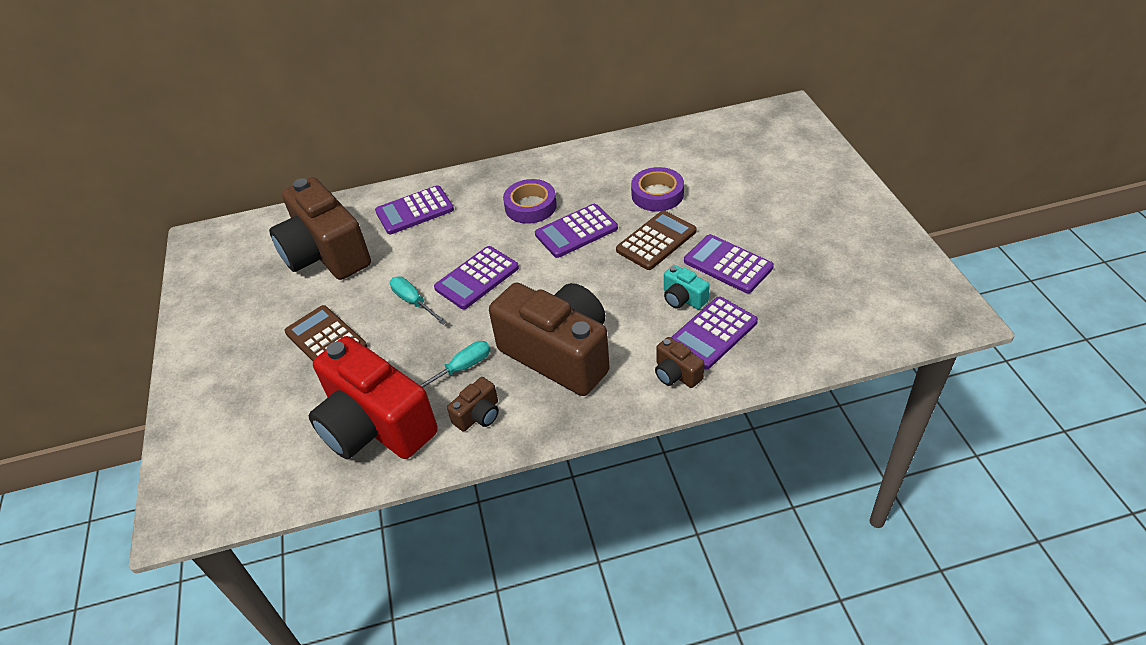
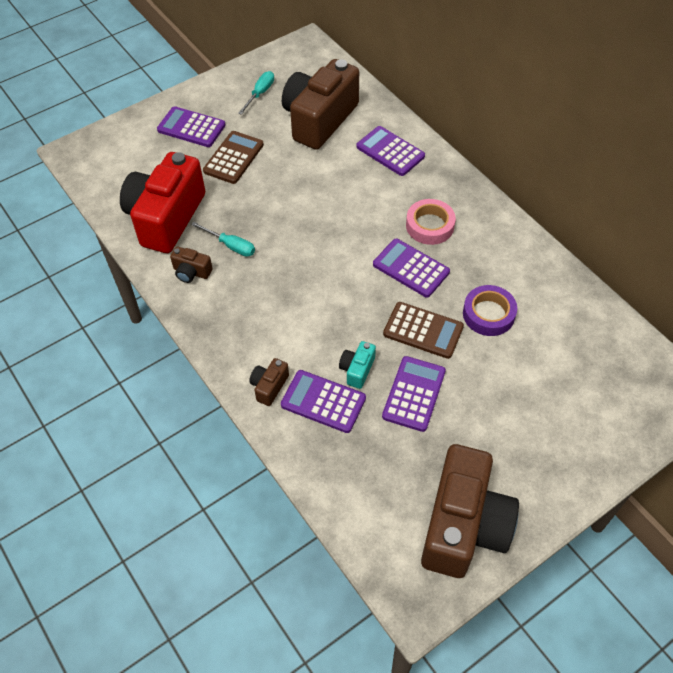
camera: 65 degrees right, 10 degrees up
turquoise screwdriver [390,276,447,325] -> turquoise screwdriver moved to [238,71,274,115]
purple calculator [434,246,519,309] -> purple calculator moved to [157,106,225,147]
brown camera [489,283,610,396] -> brown camera moved to [421,444,519,578]
purple tape [503,179,557,224] -> pink tape [406,199,456,245]

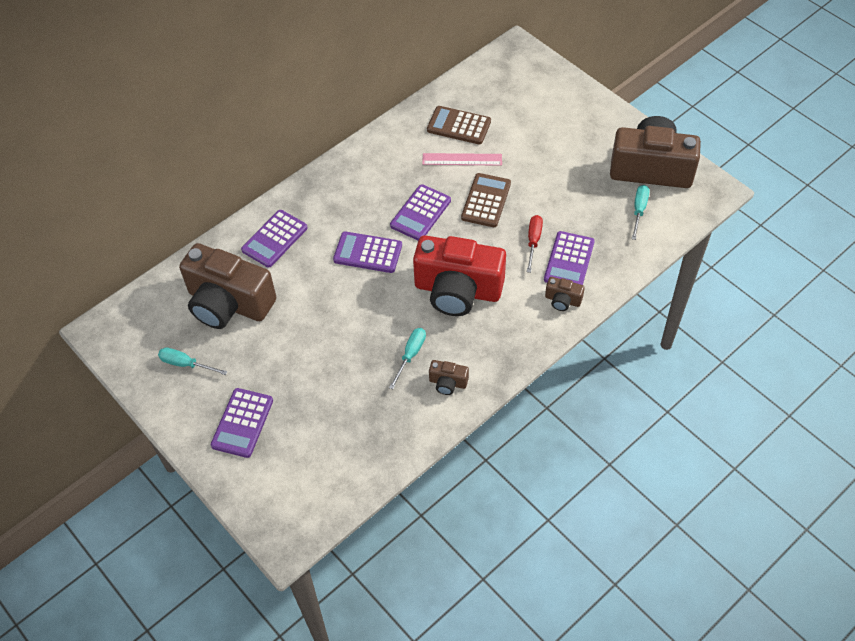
camera: 95 degrees left, 0 degrees up
red camera [120,152,205,253] -> red camera moved to [413,235,506,316]
brown camera [170,247,213,283] -> brown camera turned 90 degrees clockwise [429,360,469,395]
brown calculator [203,131,264,184] -> brown calculator moved to [427,106,491,145]
turquoise camera [339,341,376,389] -> red screwdriver [527,215,543,273]
purple calculator [382,356,446,432] -> purple calculator moved to [333,231,402,273]
pink tape [406,199,456,245] -> none
purple tape [463,285,517,336] -> pink ruler [422,153,502,166]
none -> turquoise screwdriver [632,185,650,240]

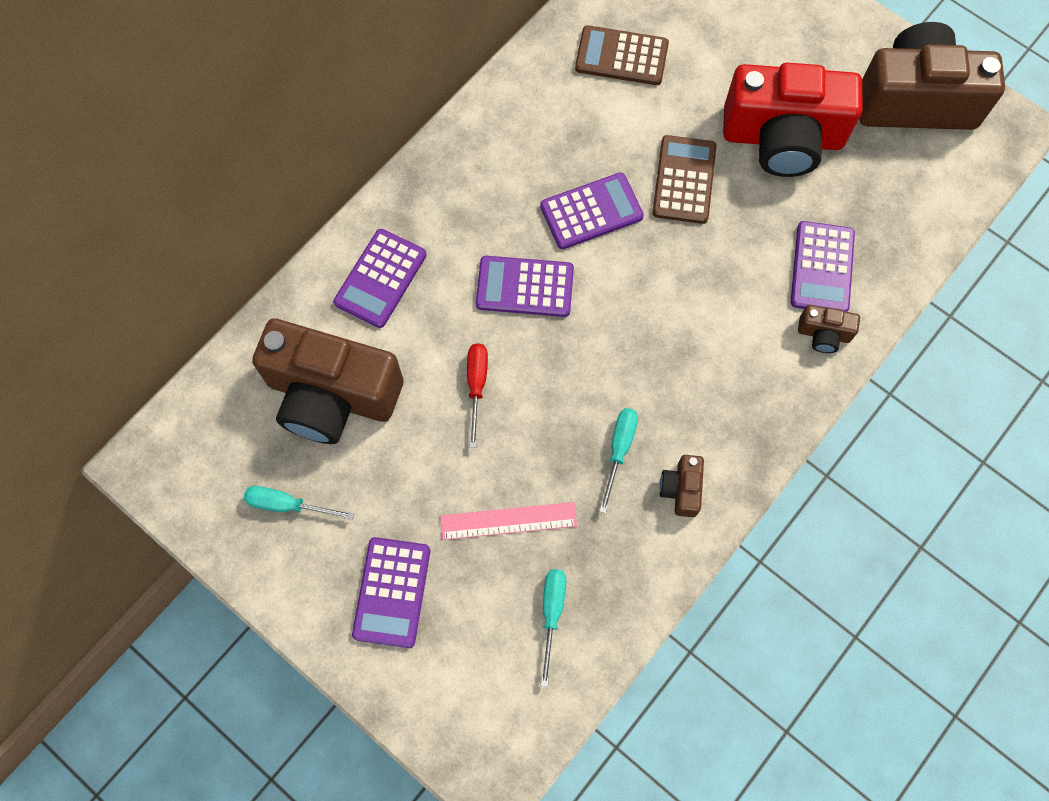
camera: 10 degrees left, 15 degrees up
purple calculator [390,184,451,240] -> purple calculator turned 135 degrees counterclockwise [540,172,644,249]
red camera [413,235,506,316] -> red camera moved to [723,63,863,177]
pink ruler [422,153,502,166] -> pink ruler moved to [440,502,577,540]
brown camera [429,360,469,395] -> brown camera turned 90 degrees clockwise [659,455,704,517]
red screwdriver [527,215,543,273] -> red screwdriver moved to [467,343,488,448]
turquoise screwdriver [632,185,650,240] -> turquoise screwdriver moved to [541,569,566,687]

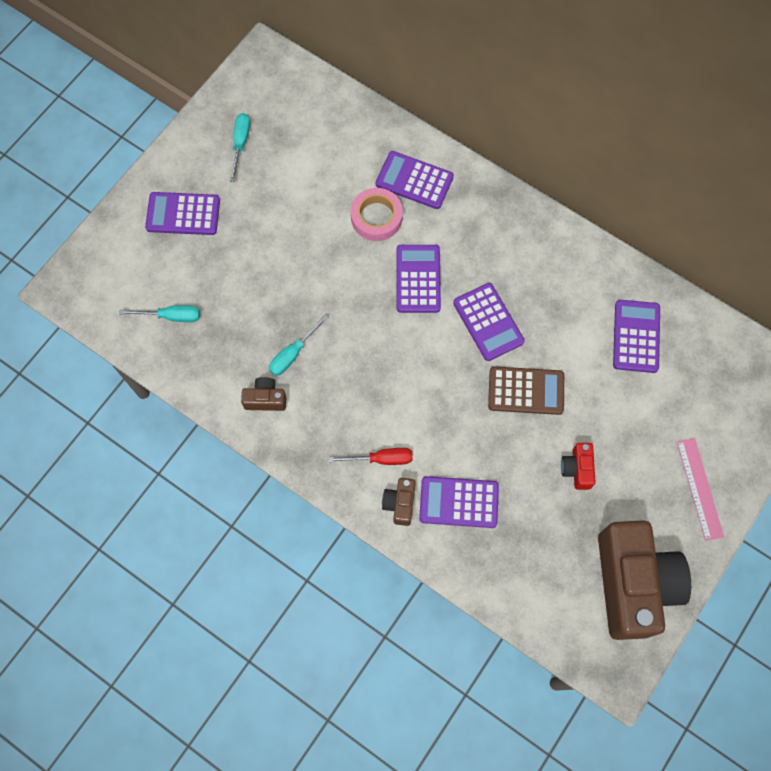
camera: 85 degrees right, 0 degrees up
brown camera [252,318,404,444] -> none
pink ruler [440,502,577,540] -> pink ruler moved to [677,438,724,541]
red screwdriver [467,343,488,448] -> red screwdriver moved to [328,448,413,465]
brown calculator [575,25,669,85] -> purple calculator [613,300,660,373]
turquoise screwdriver [599,408,638,513] -> turquoise screwdriver turned 120 degrees clockwise [269,314,329,376]
red camera [723,63,863,177] -> red camera [561,443,596,490], size x0.41
none -> pink tape [351,188,403,241]

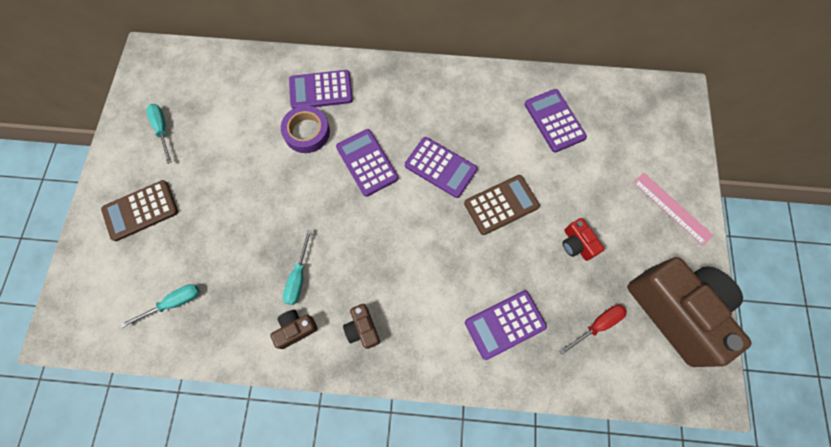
camera: 30 degrees left, 0 degrees up
purple calculator [145,192,220,235] -> brown calculator [101,180,178,241]
red screwdriver [328,448,413,465] -> red screwdriver moved to [559,305,627,355]
pink tape [351,188,403,241] -> purple tape [281,106,330,153]
brown camera [382,478,416,526] -> brown camera moved to [343,304,380,349]

